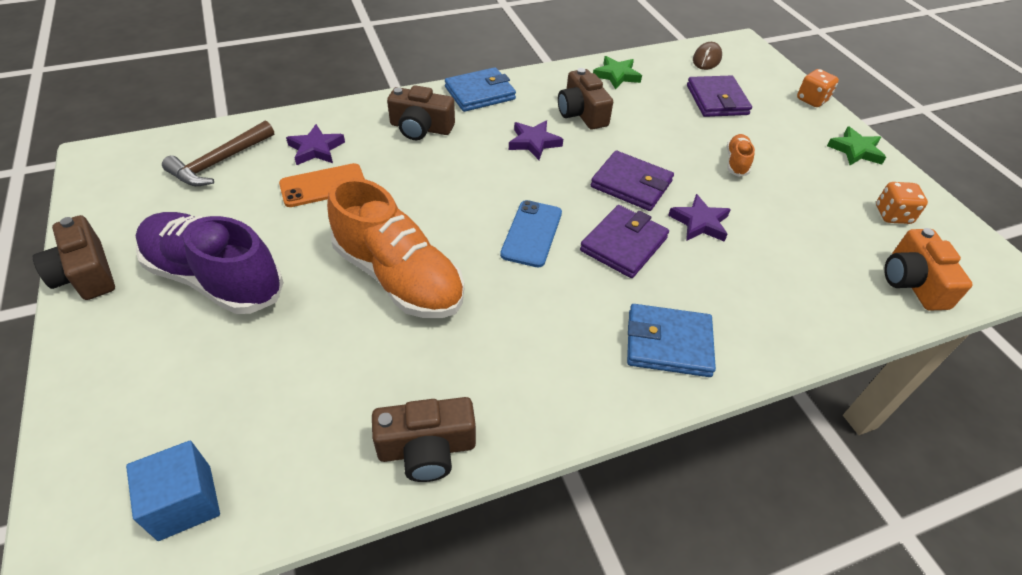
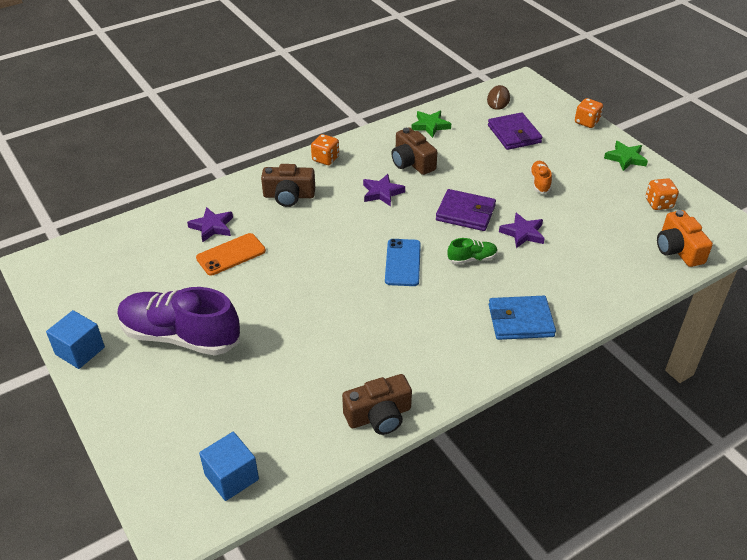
camera: 10 degrees left, 5 degrees down
brown camera [33,215,115,300] -> blue cube [46,310,105,369]
brown hammer [162,120,274,186] -> none
orange shoe [327,177,464,318] -> none
blue wallet [445,67,516,112] -> orange dice [311,134,339,165]
purple wallet [580,205,669,278] -> green shoe [448,238,498,264]

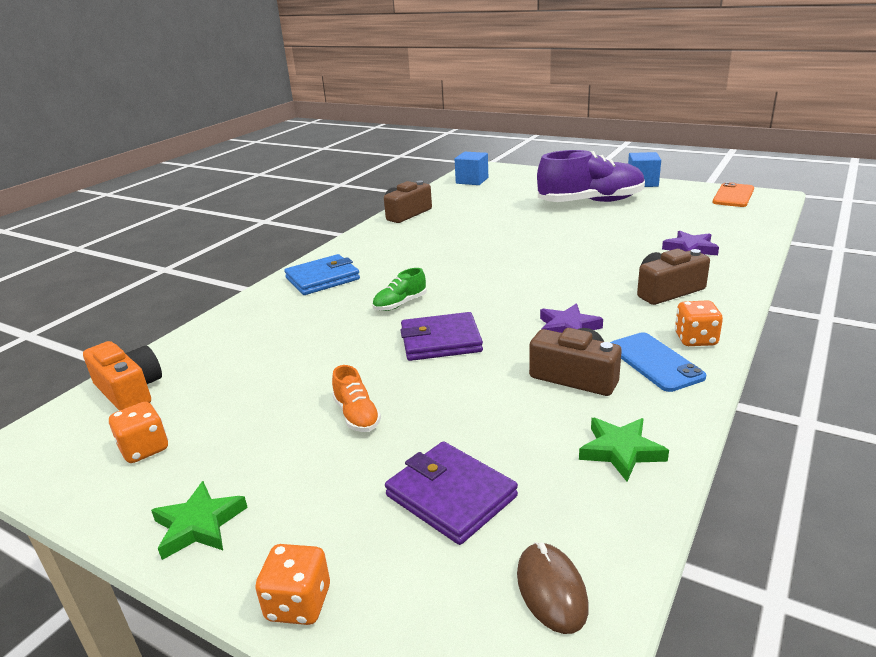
camera: 155 degrees right, 15 degrees down
orange phone [196,233,266,275] -> orange phone moved to [712,182,754,207]
blue phone [385,239,421,286] -> blue phone moved to [610,332,706,392]
purple star [499,213,545,248] -> none

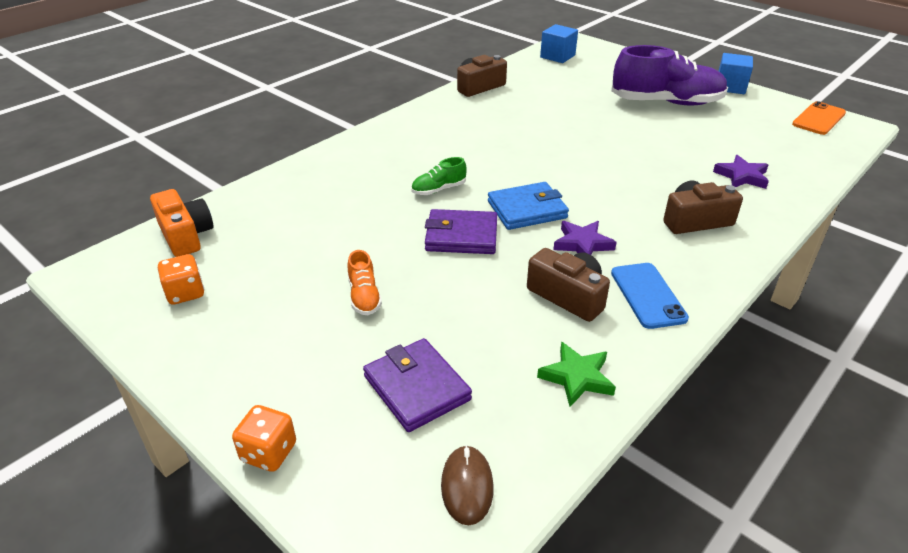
camera: 10 degrees right, 10 degrees up
green star [151,481,248,560] -> none
blue wallet [284,254,360,295] -> blue wallet moved to [488,182,569,230]
orange dice [675,300,723,346] -> none

